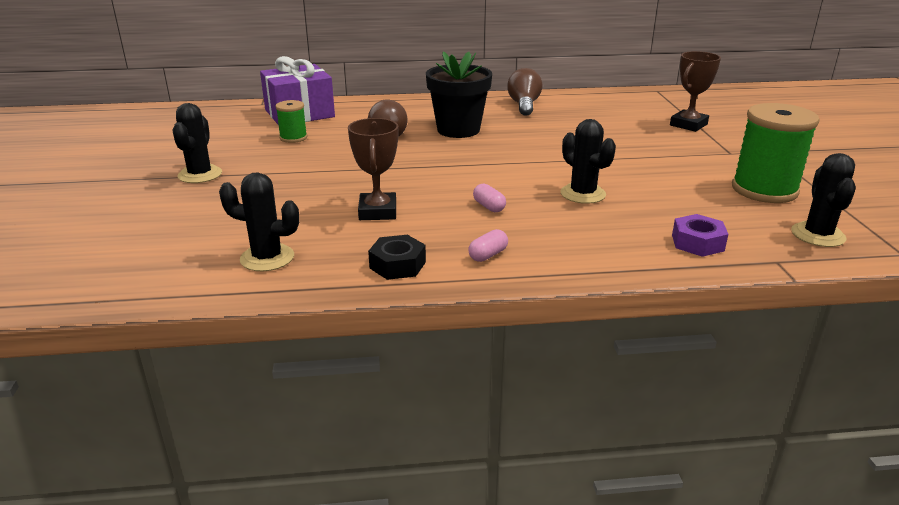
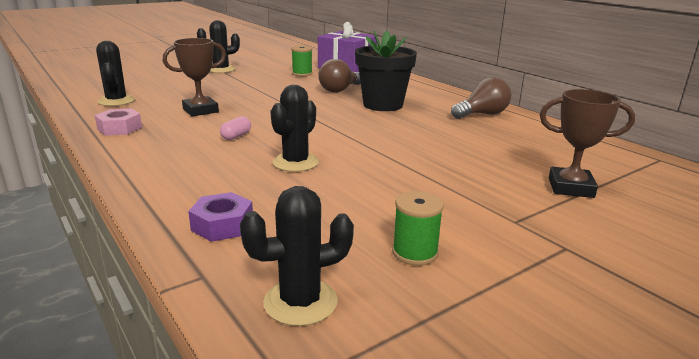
camera: 60 degrees right, 5 degrees down
black nut [368,235,426,280] -> pink nut [95,109,142,136]
pink capsule [468,229,508,262] -> none
green spool [732,103,819,203] -> green spool [392,191,444,266], size x0.51

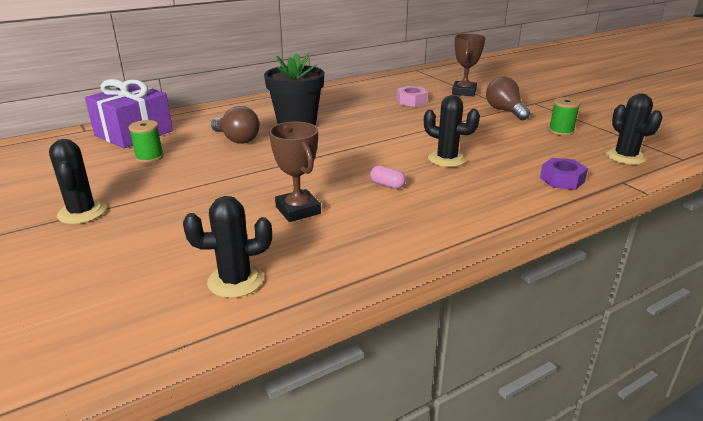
camera: 85 degrees left, 5 degrees up
pink nut [95,109,142,136] -> pink nut moved to [396,86,427,107]
brown light bulb [451,77,511,119] -> brown light bulb moved to [486,77,530,120]

